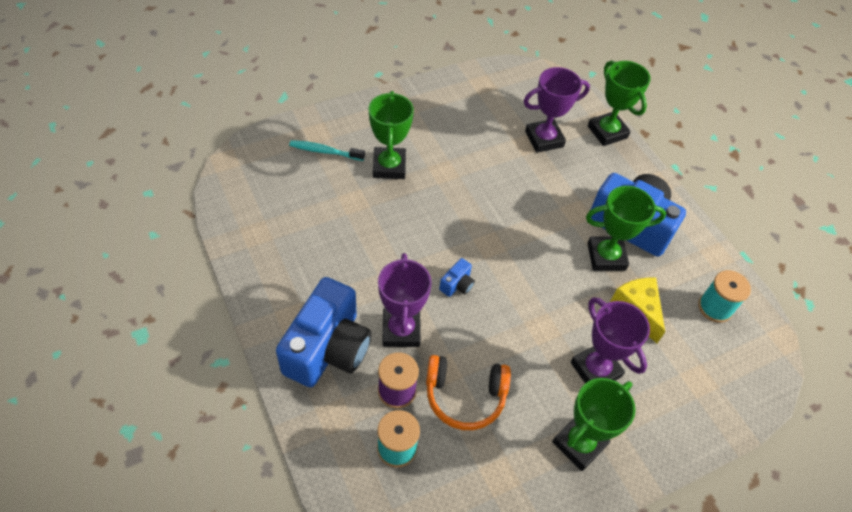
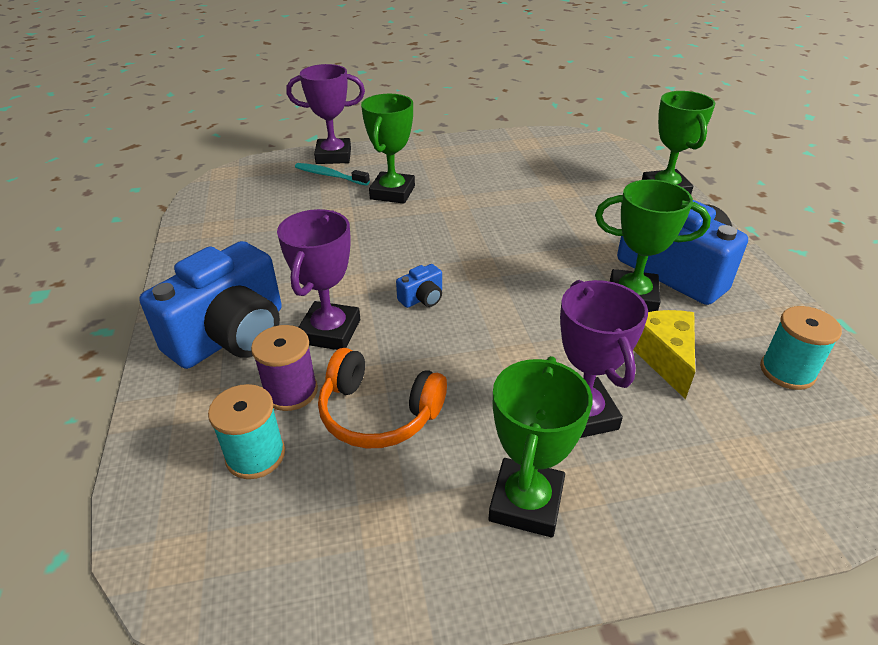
camera: 20 degrees right, 15 degrees down
purple trophy [524,67,590,153] -> purple trophy moved to [286,64,365,164]
green trophy [552,378,636,471] -> green trophy turned 45 degrees counterclockwise [489,356,593,537]

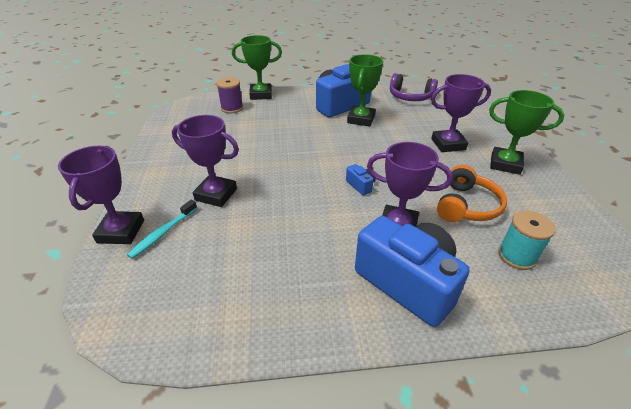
camera: 85 degrees left, 0 degrees up
purple spool [251,325,318,411] -> purple spool moved to [216,77,243,113]
green trophy [361,94,415,204] -> purple trophy [172,115,239,207]
yellow cheese [633,310,695,399] -> none
turquoise spool [760,306,842,390] -> purple headphones [390,73,438,101]

